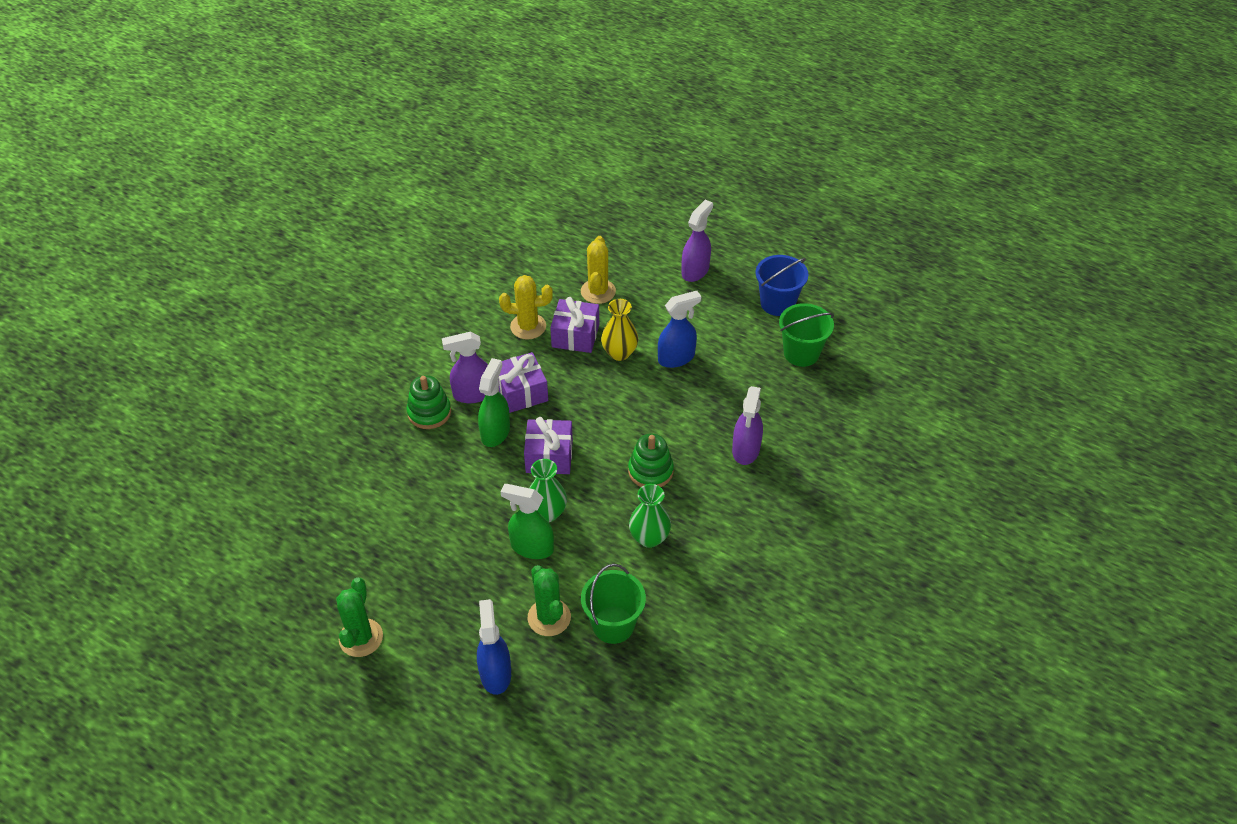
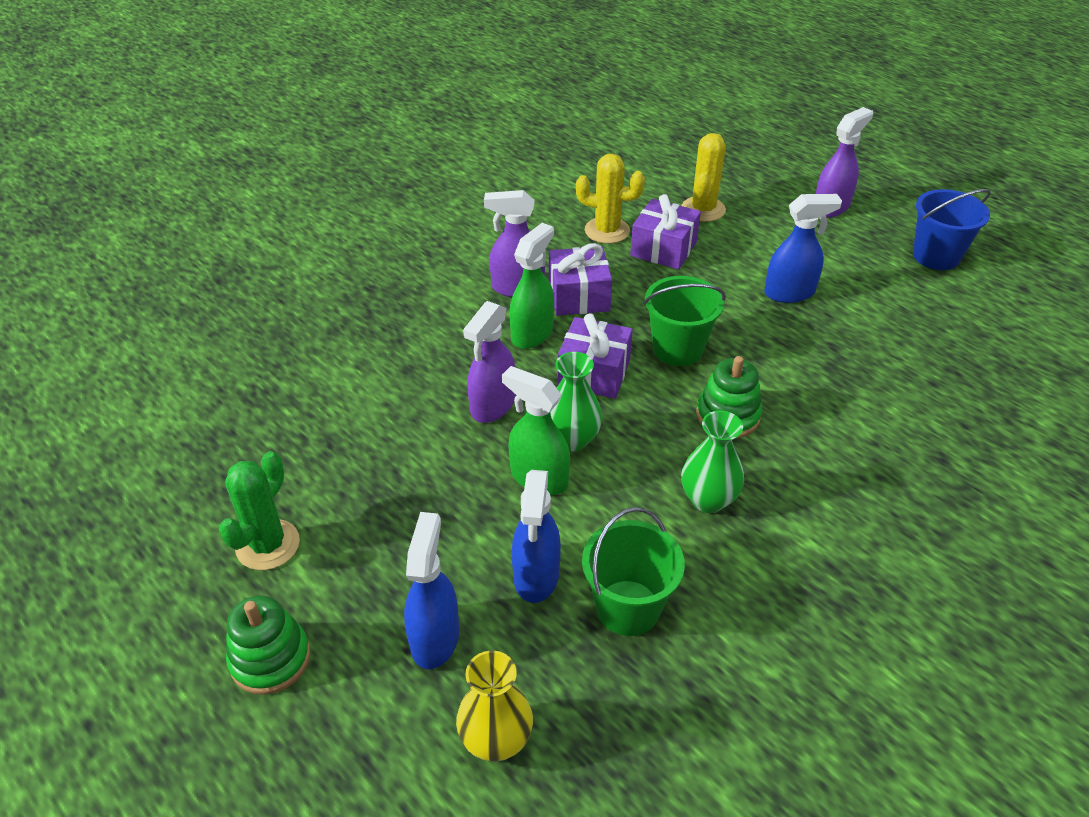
camera: 15 degrees right, 5 degrees down
green stacking toy [406,375,451,429] -> green stacking toy moved to [226,596,310,695]
green cactus [528,565,571,636] -> blue spray bottle [512,470,561,603]
yellow vase [601,299,638,361] -> yellow vase moved to [456,651,533,761]
purple spray bottle [732,386,763,465] -> purple spray bottle moved to [463,301,516,423]
green bucket [779,303,834,367] -> green bucket moved to [644,276,726,366]

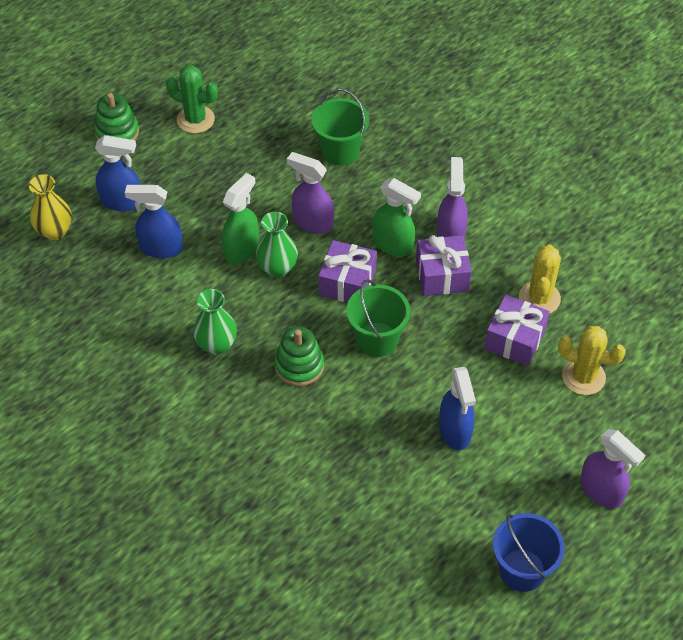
camera: 90 degrees right, 10 degrees up
green bucket [582,507,685,636] -> green bucket moved to [311,88,369,165]

